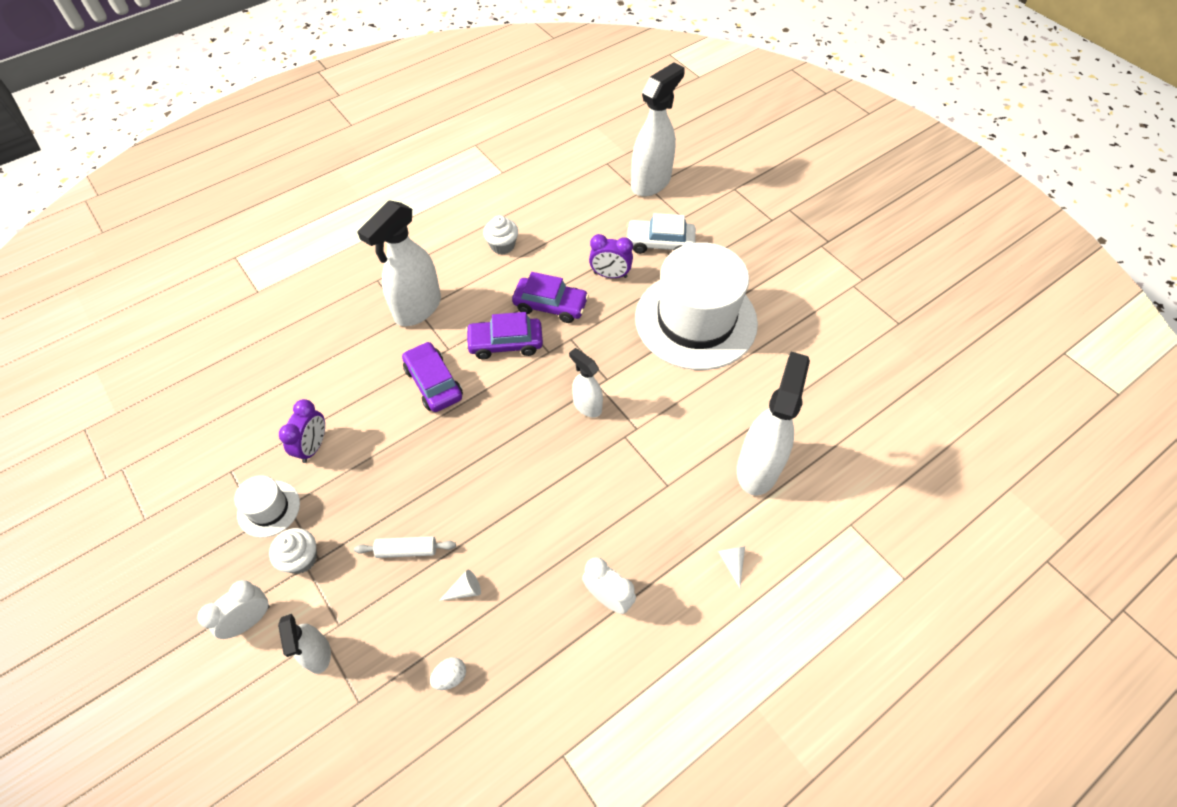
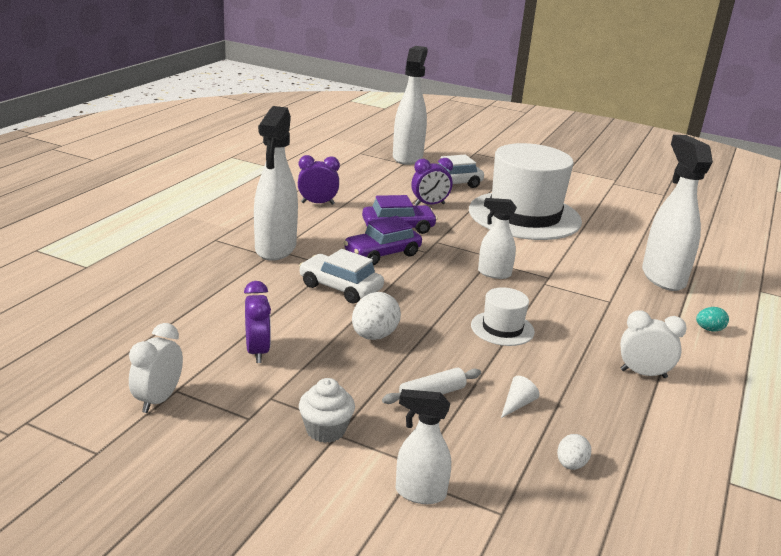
camera: 30 degrees left, 30 degrees down
white clock [197,580,269,639] -> white clock moved to [129,323,183,413]
white hat [234,475,300,538] -> white hat moved to [471,287,535,346]
white spray bottle [278,614,331,674] -> white spray bottle turned 150 degrees clockwise [396,389,451,504]
purple car [402,342,463,412] -> white car [299,249,384,303]
white cupcake [483,215,518,255] -> purple clock [298,155,340,205]
white cone [718,546,745,588] -> turquoise egg [696,307,729,332]
none -> white egg [352,292,401,340]

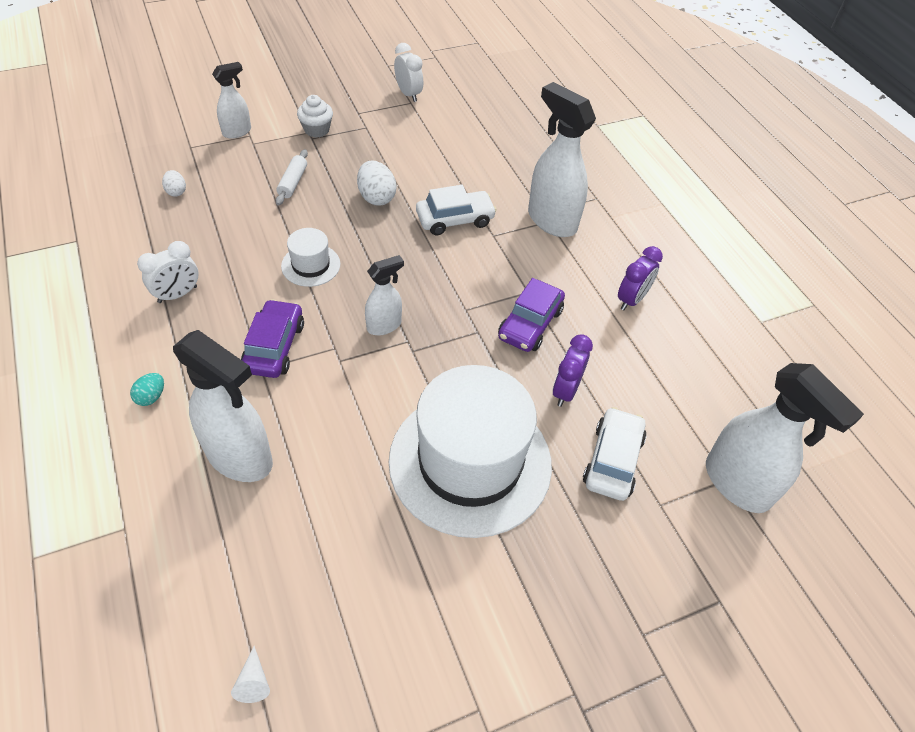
camera: 130 degrees right, 25 degrees up
purple clock [244,281,271,363] -> none
purple car [344,216,422,265] -> purple car moved to [241,299,304,378]
white cone [501,376,540,418] -> white cone moved to [231,646,270,703]

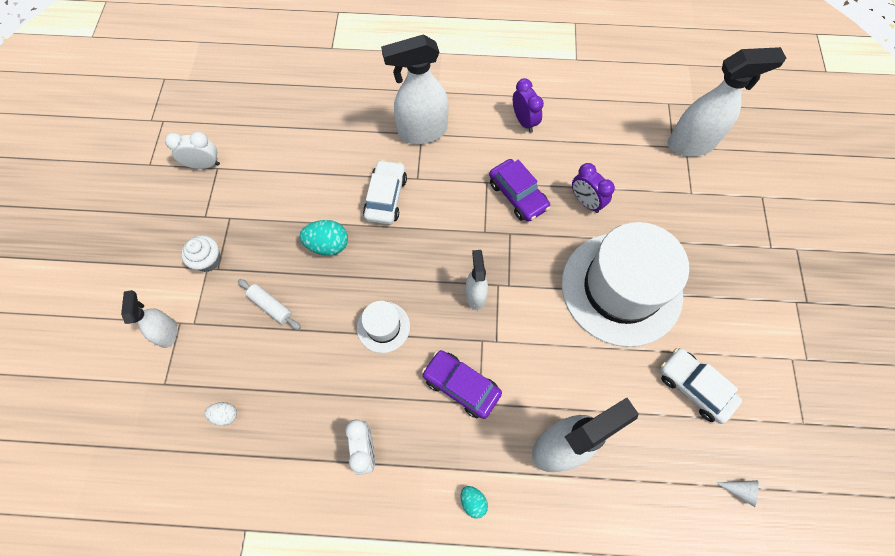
camera: 60 degrees left, 15 degrees up
white egg [357,161,397,206] -> turquoise egg [300,220,348,256]
white car [583,407,646,501] -> white car moved to [660,348,742,424]

